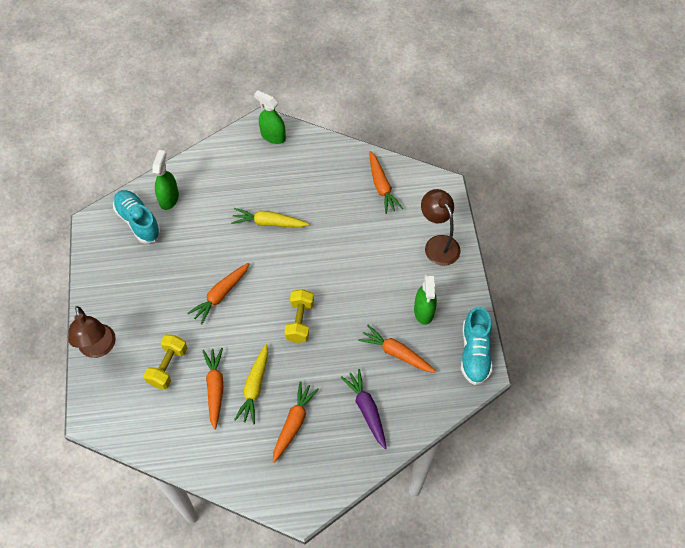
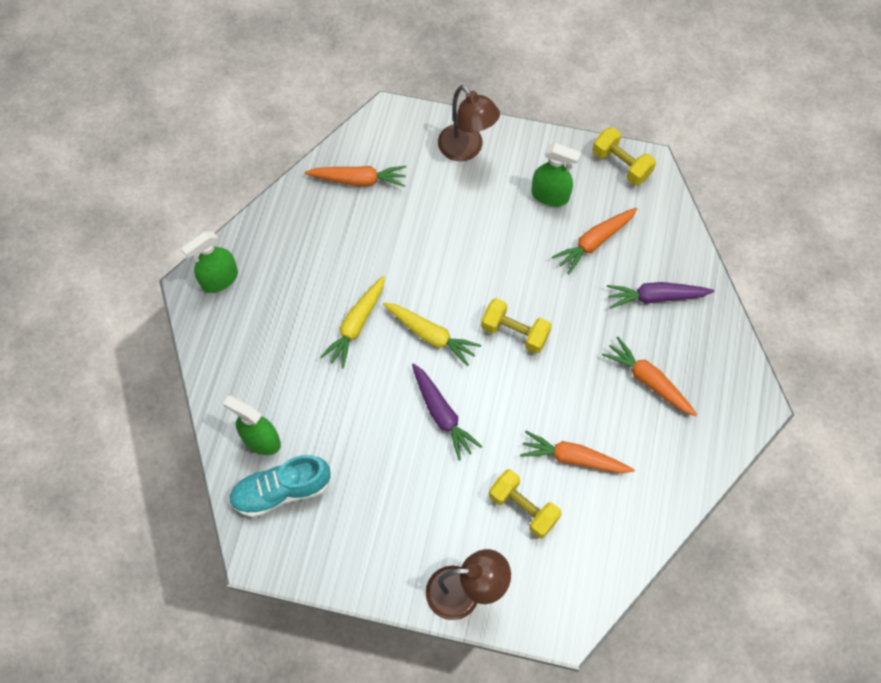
camera: 70 degrees left, 5 degrees up
orange carrot [187,262,250,324] -> purple carrot [412,363,482,461]
yellow carrot [234,344,268,424] -> yellow carrot moved to [383,303,481,366]
brown lamp [421,189,461,266] -> brown lamp turned 120 degrees counterclockwise [438,85,500,161]
turquoise shoe [461,307,492,385] -> yellow dumbbell [592,127,656,185]

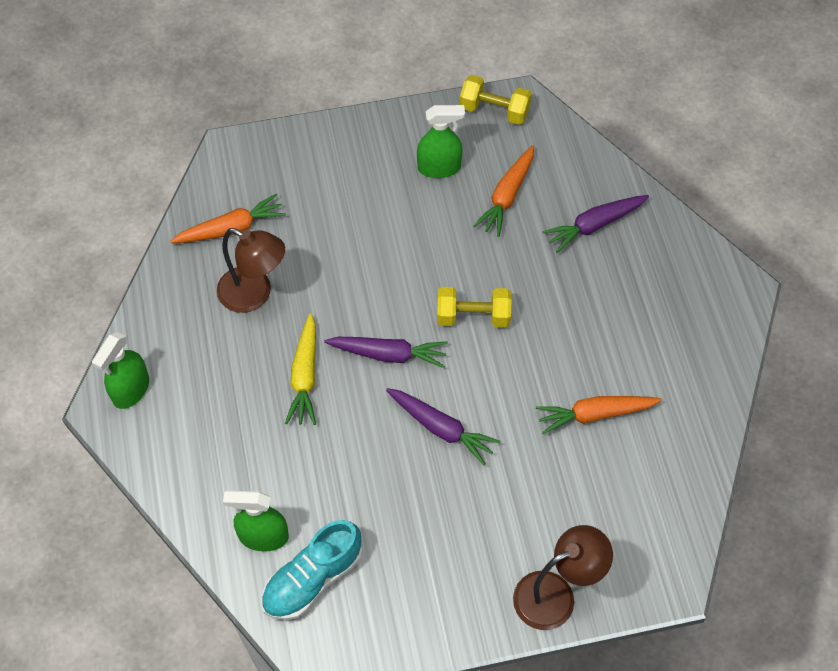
camera: 25 degrees left, 5 degrees down
yellow carrot [383,303,481,366] -> purple carrot [324,337,448,368]
brown lamp [438,85,500,161] -> brown lamp moved to [217,228,285,313]
yellow dumbbell [489,469,562,538] -> none
orange carrot [602,337,697,416] -> none

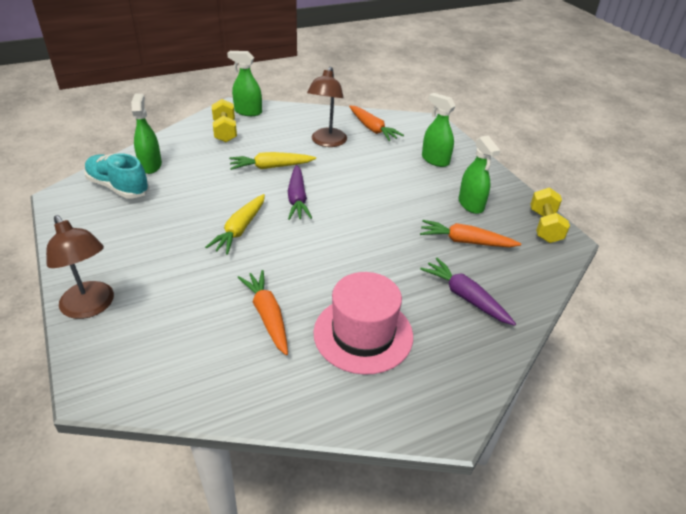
camera: 75 degrees right, 20 degrees down
purple carrot [386,388,500,465] -> yellow carrot [205,194,265,255]
yellow dumbbell [437,287,511,327] -> yellow dumbbell moved to [212,99,237,143]
none -> pink hat [313,272,413,375]
none -> green spray bottle [422,93,456,167]

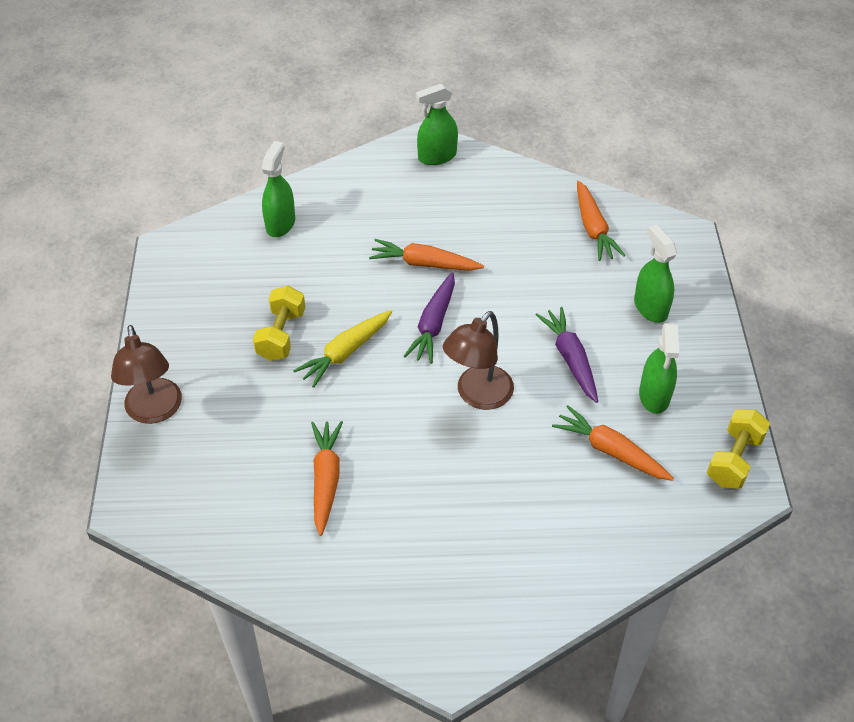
camera: 25 degrees right, 10 degrees up
turquoise shoe [84,153,150,199] -> none
yellow dumbbell [212,99,237,143] -> yellow dumbbell moved to [253,286,305,361]
green spray bottle [227,51,262,116] -> green spray bottle turned 60 degrees counterclockwise [416,83,458,165]
yellow carrot [229,152,316,170] -> orange carrot [369,239,484,271]
brown lamp [307,67,347,147] -> brown lamp moved to [443,311,514,410]
pink hat [313,272,413,375] -> none
purple carrot [420,258,516,326] -> purple carrot moved to [536,307,598,403]

